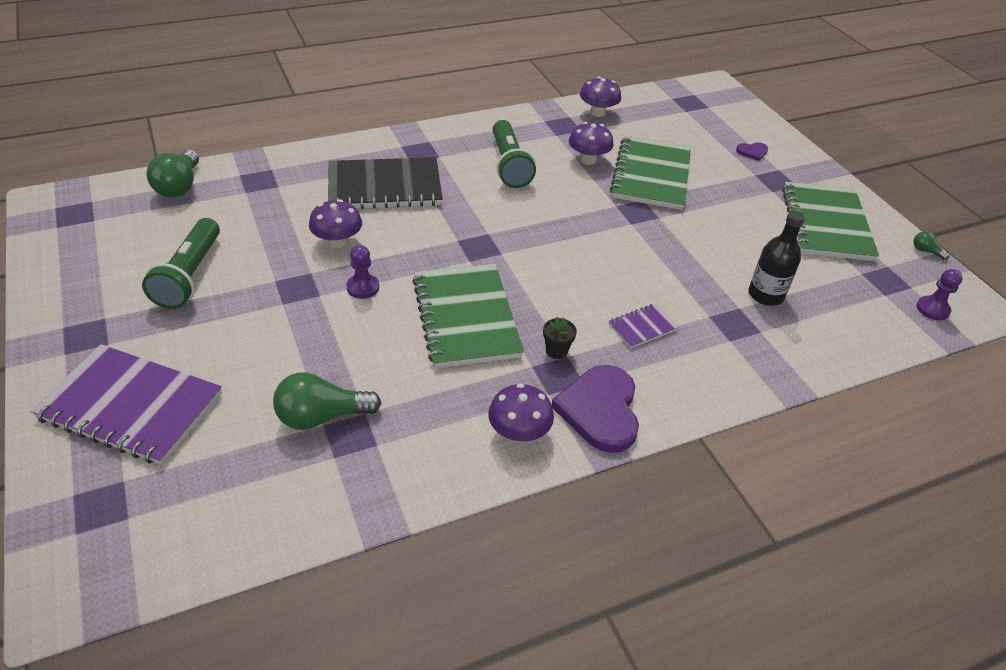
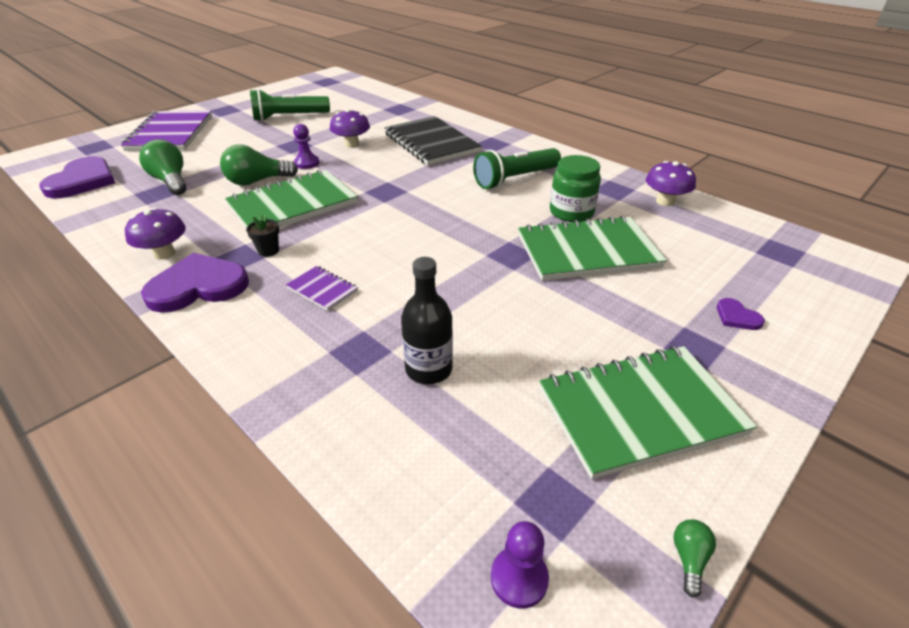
camera: 70 degrees right, 5 degrees down
green light bulb [146,150,199,197] -> green light bulb moved to [220,144,298,186]
purple mushroom [569,122,614,165] -> green jar [550,155,601,222]
none -> purple heart [39,156,115,199]

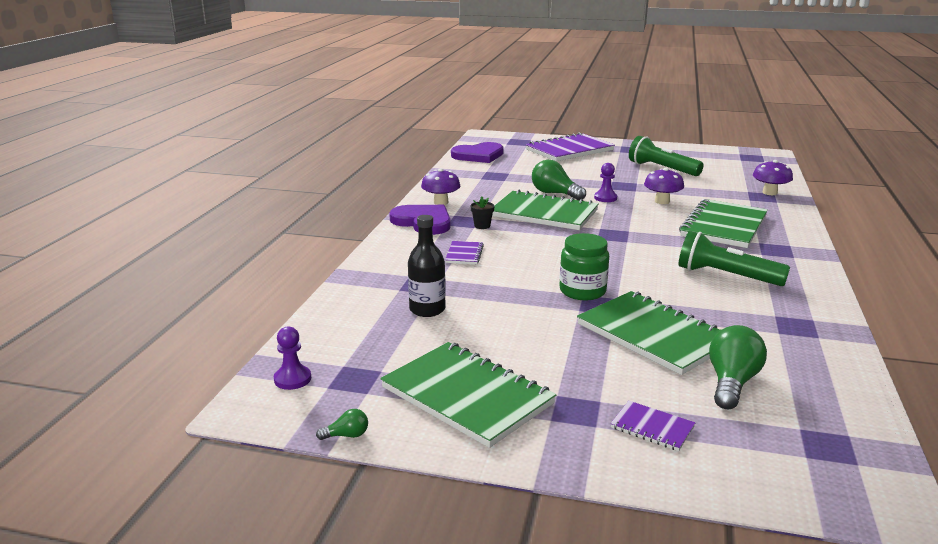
camera: 60 degrees right, 15 degrees down
green light bulb [139,139,186,195] -> green light bulb moved to [709,325,767,409]
black notebook [385,116,481,165] -> green notebook [679,199,768,248]
green jar [550,155,601,222] -> green jar moved to [559,233,609,300]
purple mushroom [646,161,696,206] -> purple mushroom moved to [753,160,793,195]
purple heart [717,298,765,330] -> purple notebook [610,401,695,451]

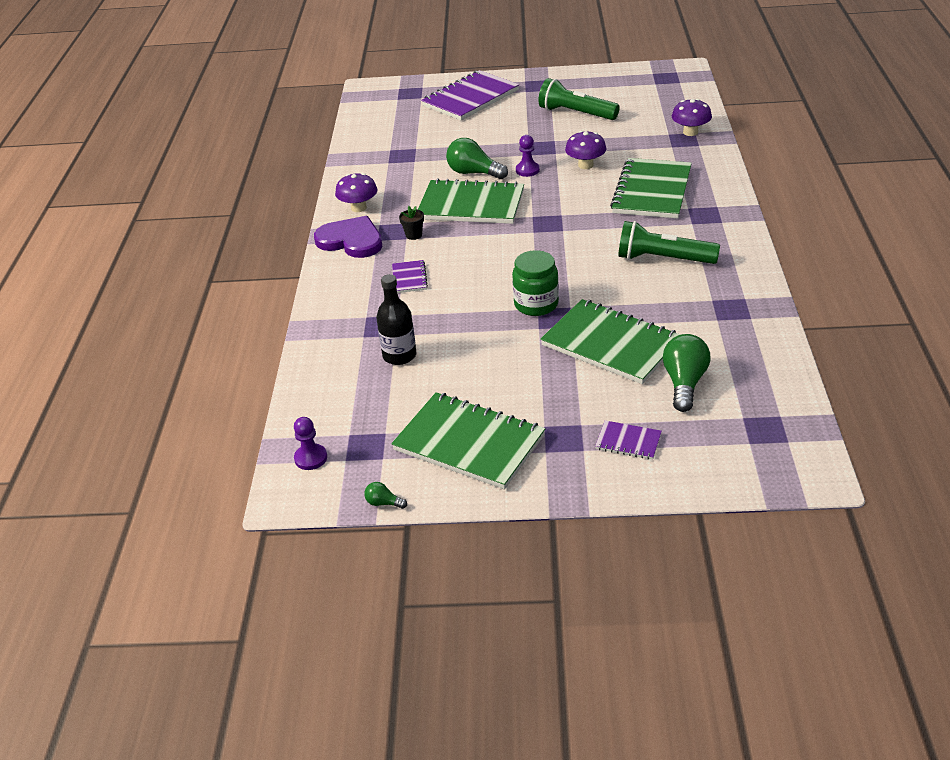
camera: 10 degrees left, 15 degrees up
green light bulb [316,409,368,440] -> green light bulb turned 135 degrees counterclockwise [364,482,407,509]
purple heart [451,142,504,163] -> none

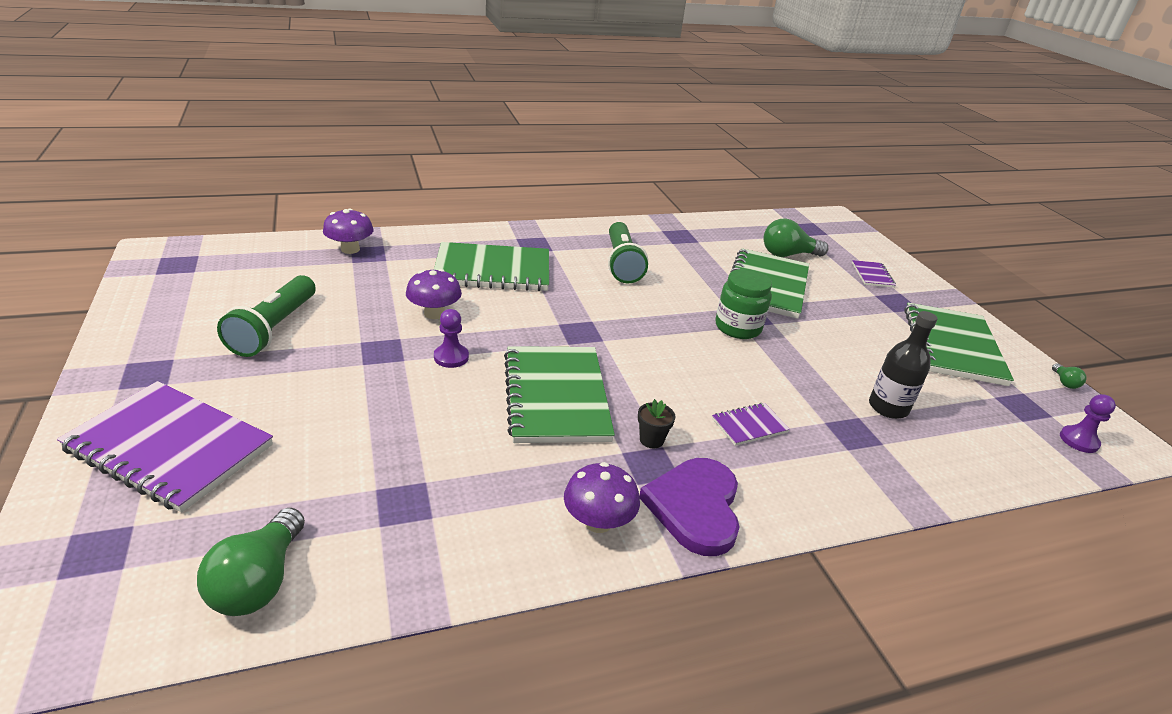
camera: 115 degrees left, 5 degrees down
green light bulb [446,138,508,179] -> green light bulb moved to [197,508,305,616]

